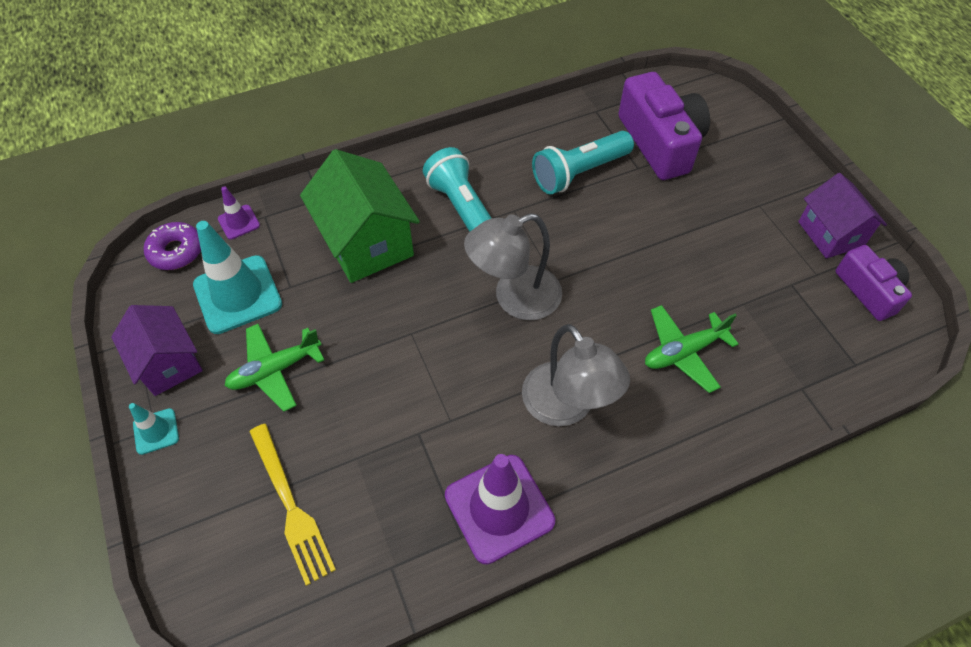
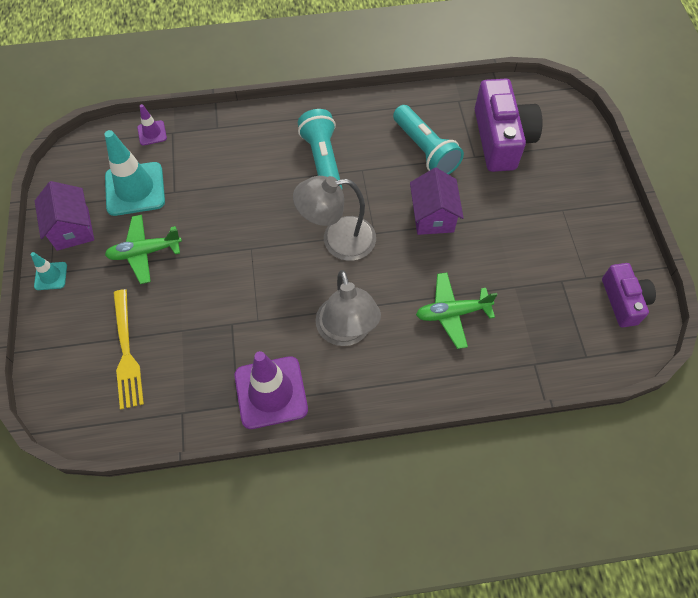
camera: 15 degrees right, 5 degrees up
purple donut [144,222,201,270] -> none
green house [300,149,420,283] -> none
turquoise flashlight [532,131,634,194] -> turquoise flashlight turned 105 degrees counterclockwise [393,105,464,175]
purple house [798,173,887,258] -> purple house moved to [410,168,464,235]

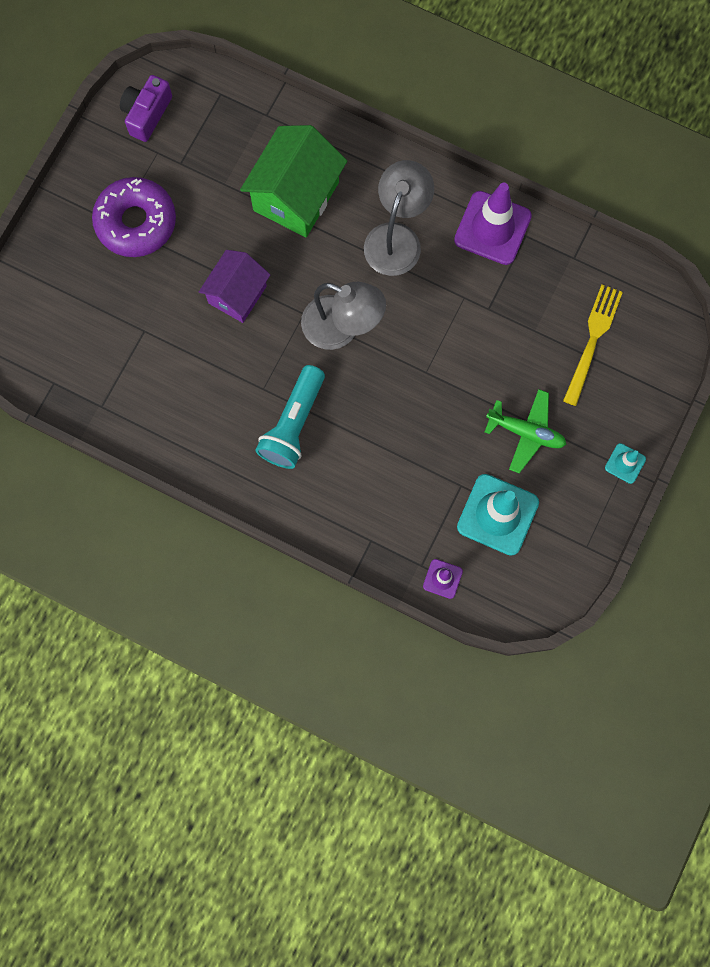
camera: 145 degrees left, 15 degrees up
purple house [35,181,94,251] -> none
turquoise flashlight [393,105,464,175] -> none
green plane [416,272,498,349] -> green house [240,125,347,237]
purple camera [475,79,543,172] -> none
none -> purple donut [92,177,176,257]

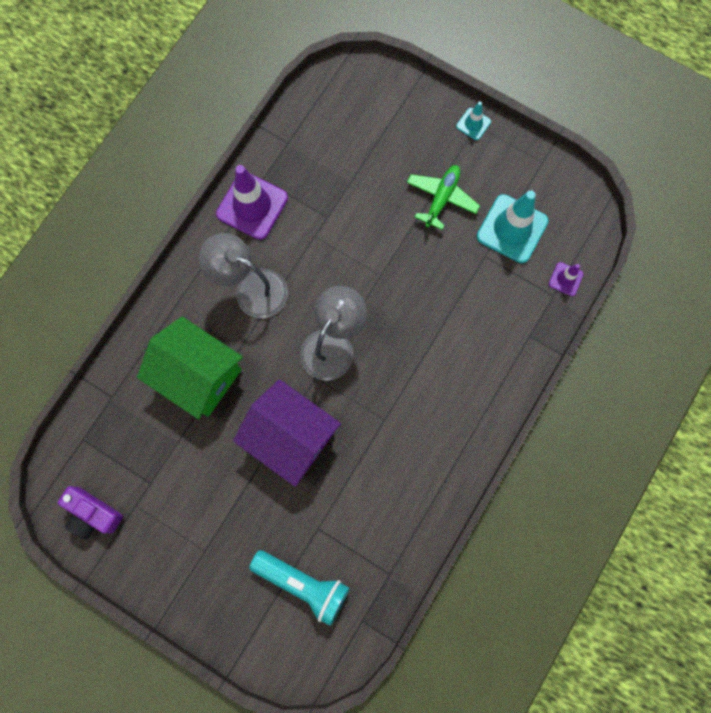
camera: 85 degrees left, 0 degrees up
purple donut [92,177,176,257] -> none
purple house [199,250,270,323] -> purple house [233,379,341,487], size x1.52
turquoise flashlight [255,365,325,469] -> turquoise flashlight moved to [249,550,350,626]
yellow fork [563,285,623,406] -> none

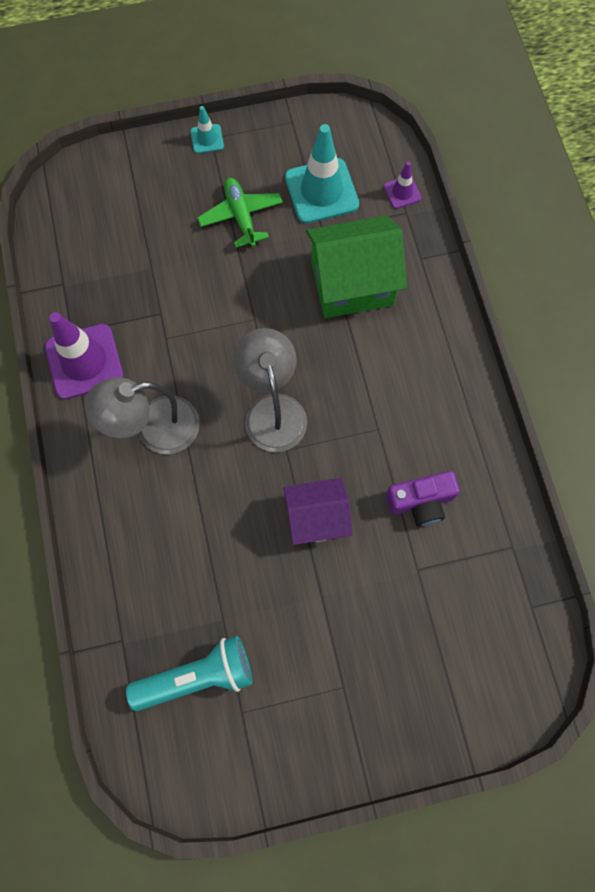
camera: 45 degrees left, 5 degrees down
purple camera [58,486,123,539] -> purple camera moved to [386,471,460,527]
green house [137,317,243,420] -> green house moved to [306,215,407,318]
purple house [233,379,341,487] -> purple house [283,478,353,545], size x0.66
turquoise flashlight [249,550,350,626] -> turquoise flashlight moved to [126,636,252,711]

